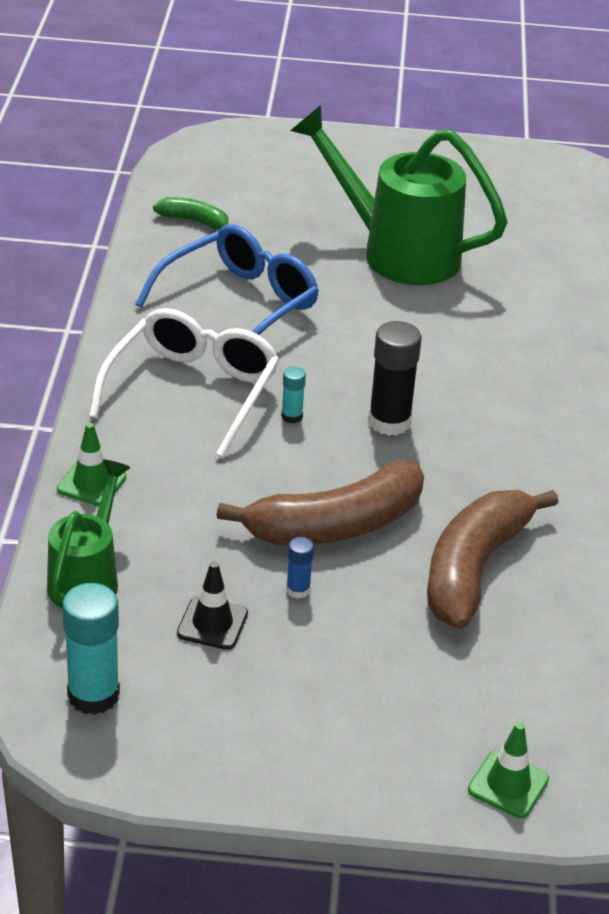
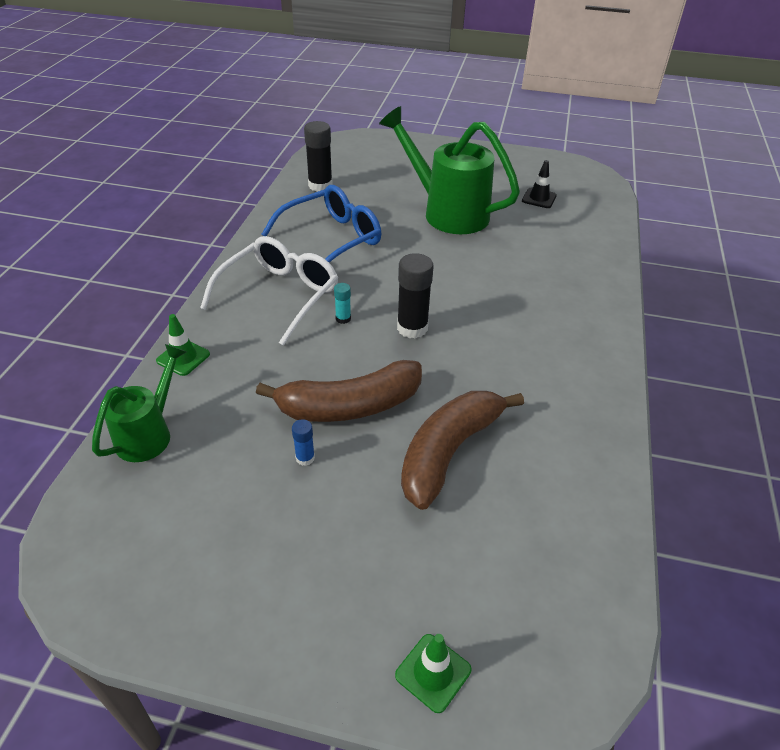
camera: 10 degrees right, 5 degrees up
turquoise glue stick [62,583,120,715] -> none
green banana [153,197,228,229] -> black glue stick [304,121,333,192]
black traffic cone [177,562,248,650] -> black traffic cone moved to [522,160,557,208]

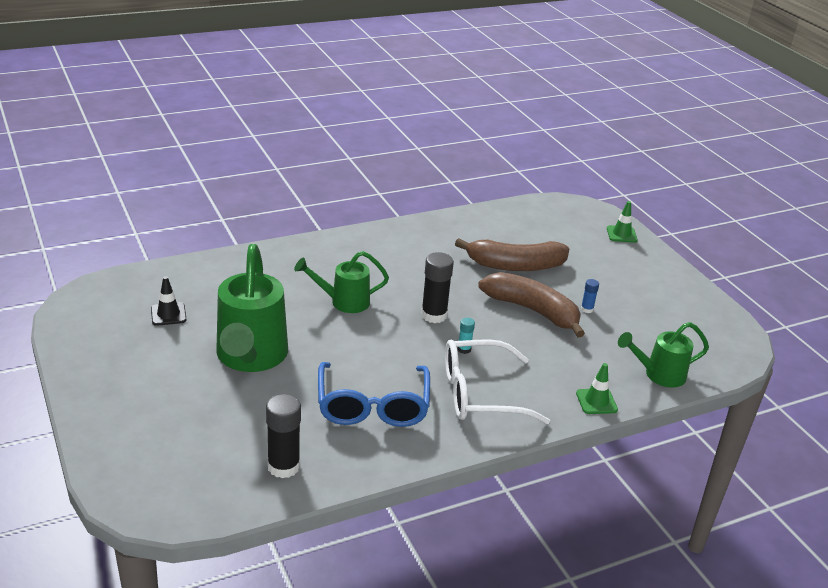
camera: 130 degrees left, 10 degrees down
blue glasses [262,185,381,263] -> blue glasses turned 105 degrees counterclockwise [318,362,430,427]
none -> green watering can [294,251,389,313]

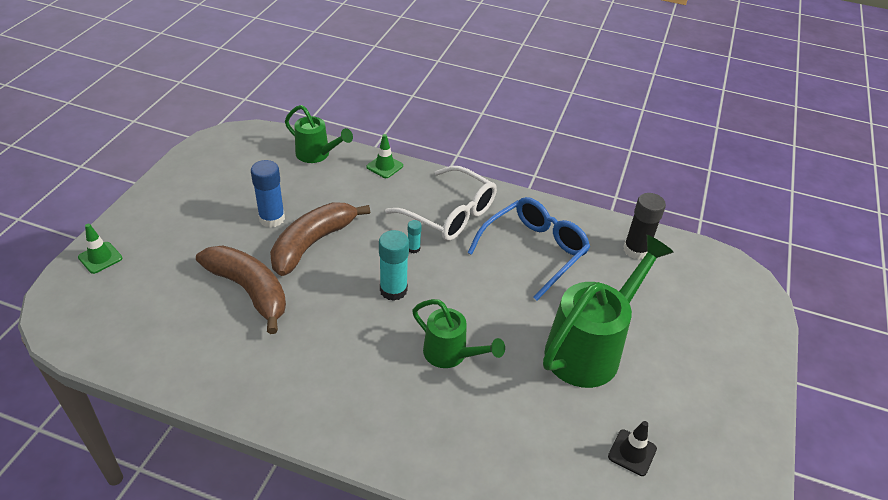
camera: 135 degrees left, 10 degrees up
black glue stick [421,252,454,323] -> turquoise glue stick [379,230,409,301]
brown banana [478,272,585,337] -> brown banana turned 45 degrees clockwise [270,202,370,276]
blue glue stick [581,279,599,313] -> blue glue stick [251,160,285,228], size x1.99

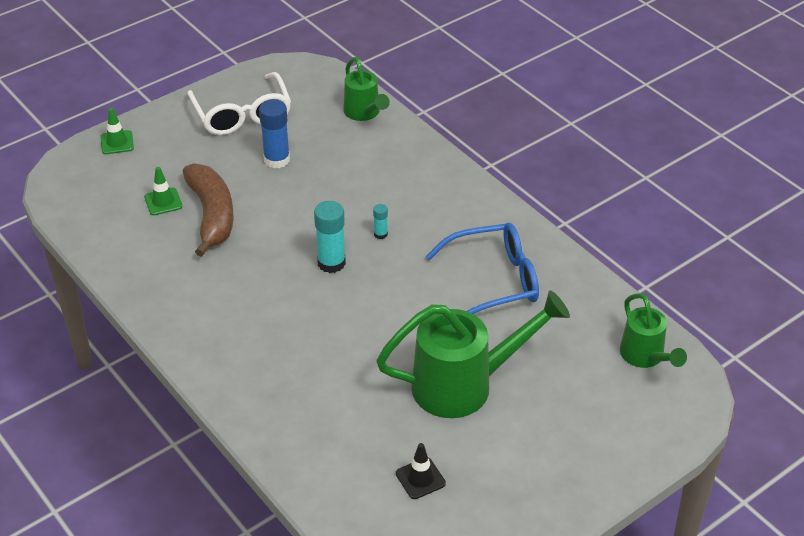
camera: 35 degrees right, 0 degrees up
brown banana [270,202,370,276] -> none
green traffic cone [366,134,403,178] -> green traffic cone moved to [144,167,182,215]
white glasses [385,166,497,241] -> white glasses moved to [187,72,291,135]
green watering can [412,299,505,368] -> green watering can moved to [620,293,687,368]
black glue stick [623,193,666,260] -> none

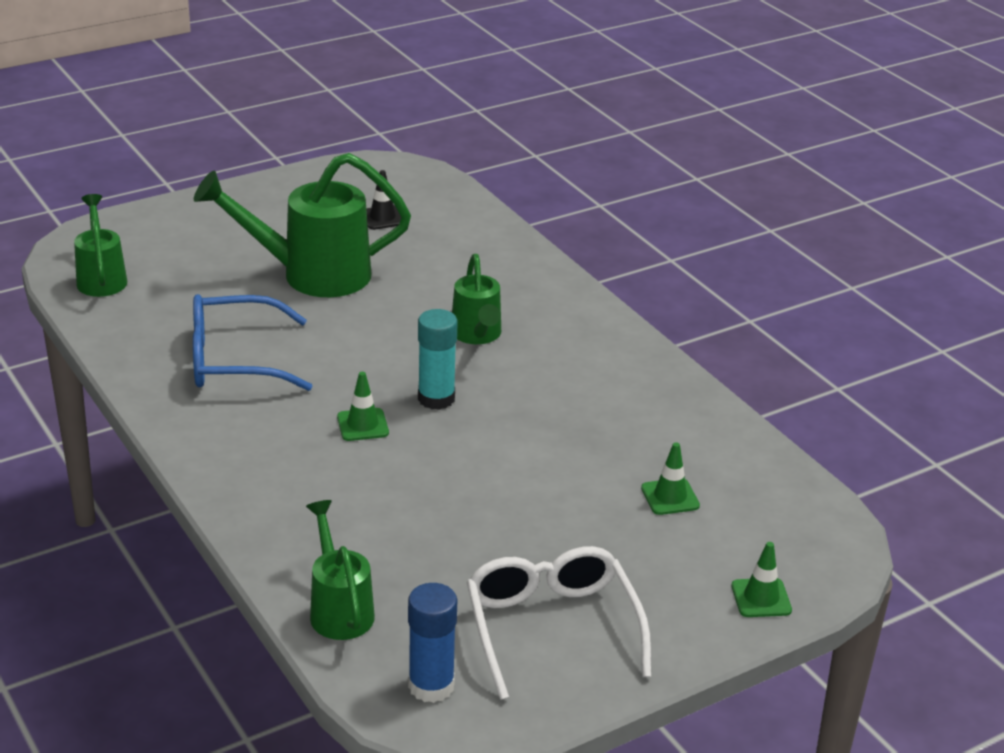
camera: 175 degrees left, 10 degrees down
brown banana [183,163,234,257] -> none
blue glue stick [259,99,290,168] -> blue glue stick moved to [408,583,457,703]
turquoise glue stick [373,204,388,239] -> green traffic cone [337,372,389,441]
none -> green watering can [452,254,501,344]

